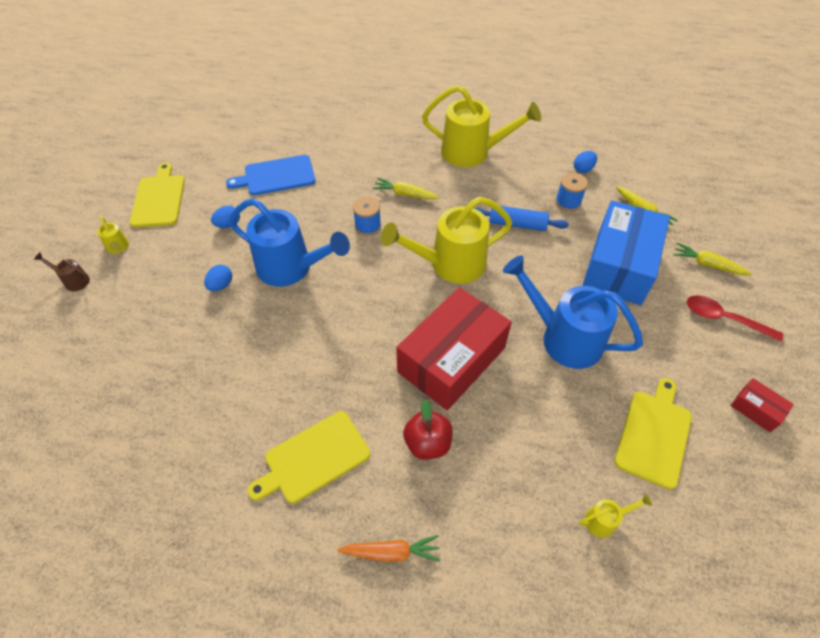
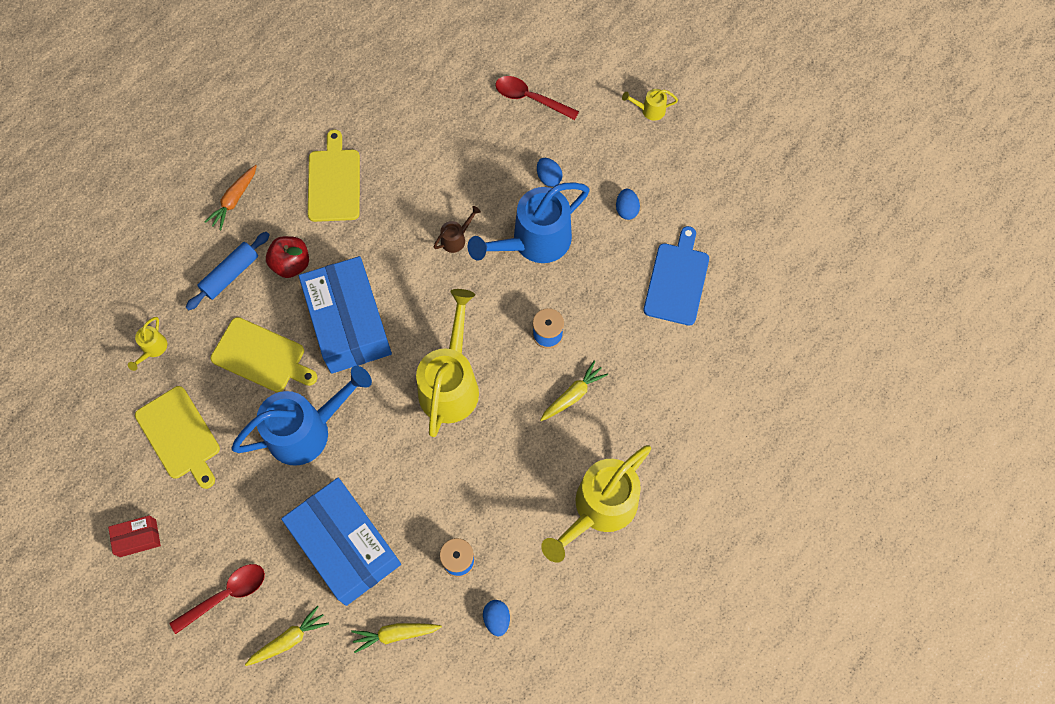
camera: 120 degrees right, 15 degrees up
brown watering can [34,252,90,291] -> brown watering can moved to [433,206,481,253]
yellow cutting board [130,163,185,228] -> yellow cutting board moved to [210,317,317,392]
red box [396,287,512,410] -> blue box [299,256,392,374]
blue rolling pin [474,206,569,231] -> blue rolling pin moved to [186,232,270,310]
none -> red spoon [495,76,579,120]

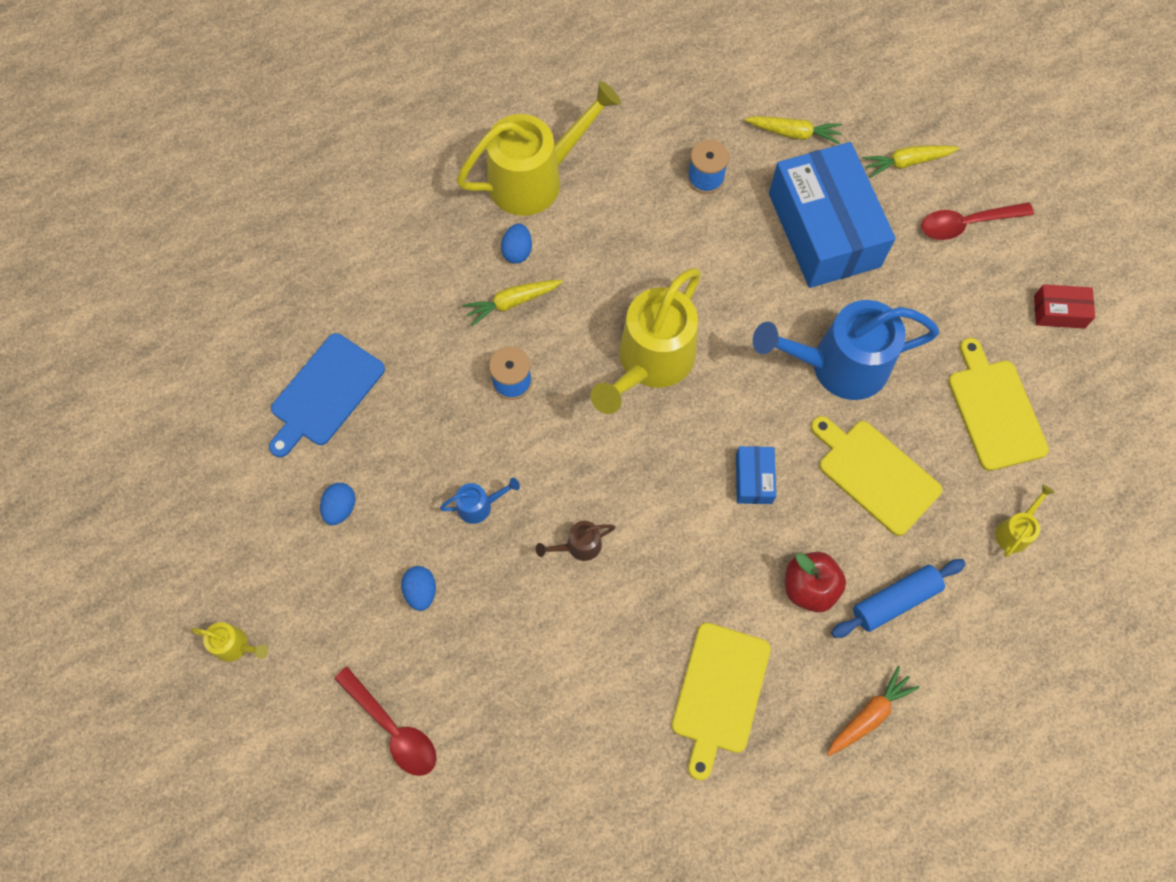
camera: 160 degrees left, 0 degrees up
blue box [299,256,392,374] -> blue box [736,446,776,504], size x0.42
blue watering can [468,182,590,263] -> blue watering can [440,478,520,524], size x0.42
blue egg [483,600,510,636] -> blue egg moved to [501,224,532,264]

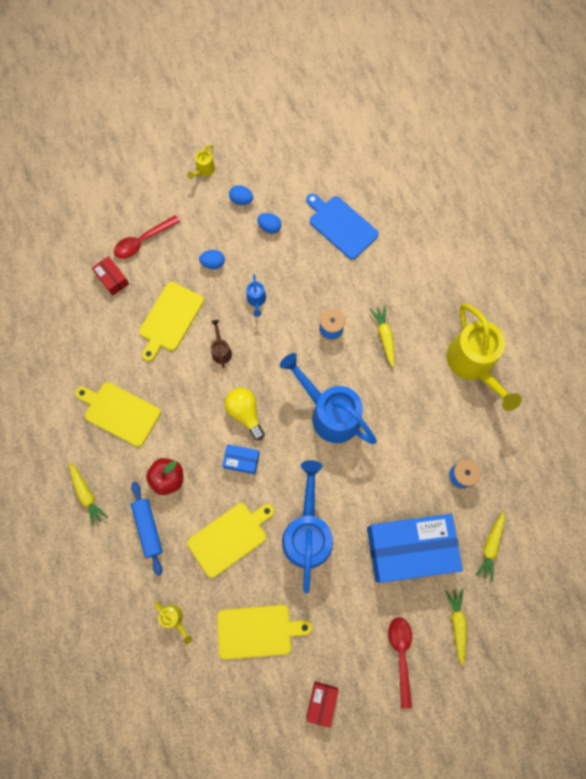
camera: 100 degrees right, 5 degrees up
blue egg [501,224,532,264] -> blue egg moved to [229,185,253,205]
yellow watering can [591,268,701,414] -> blue watering can [280,353,377,444]
orange carrot [827,666,920,756] -> yellow carrot [69,463,108,527]
none -> red box [92,256,129,296]
none -> yellow cutting board [139,282,204,361]
none -> yellow light bulb [225,388,265,440]

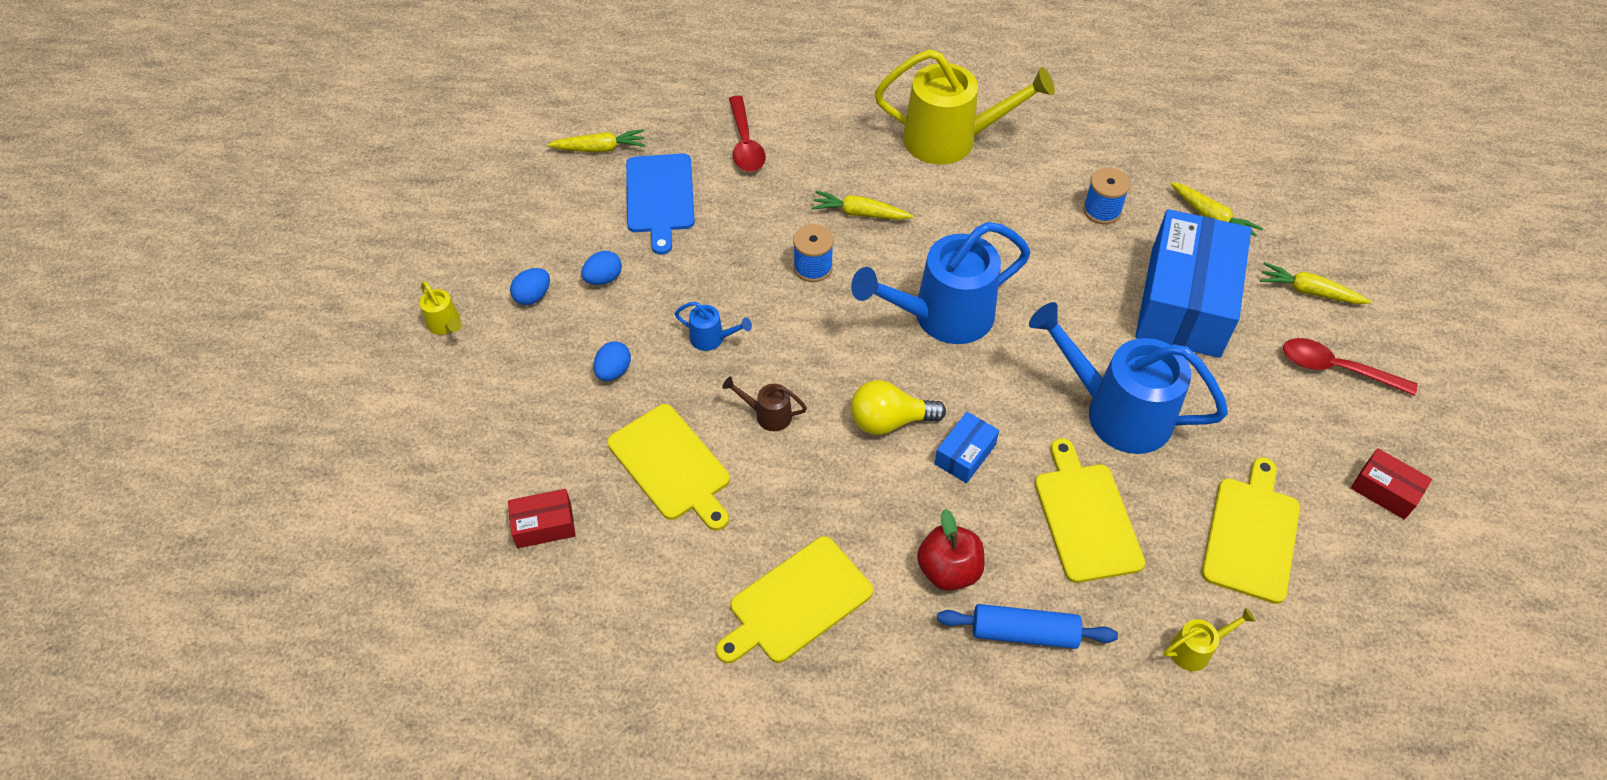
camera: 65 degrees left, 20 degrees down
yellow carrot [69,463,108,527] -> yellow carrot moved to [547,129,645,153]
red spoon [114,215,180,259] -> red spoon moved to [729,96,766,172]
blue cutting board [306,194,379,260] -> blue cutting board turned 75 degrees counterclockwise [626,153,695,255]

